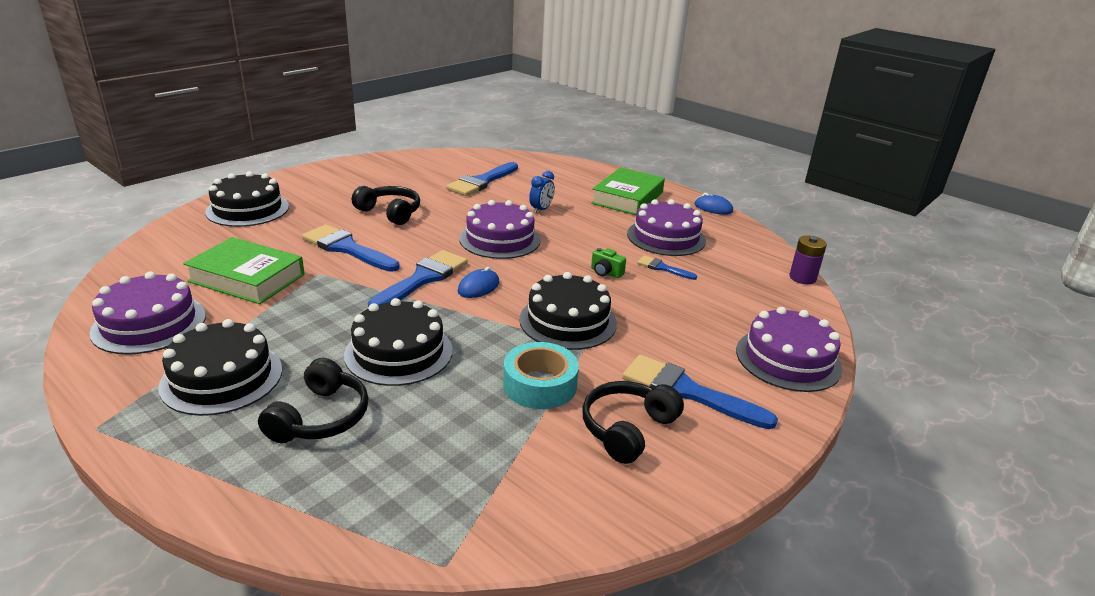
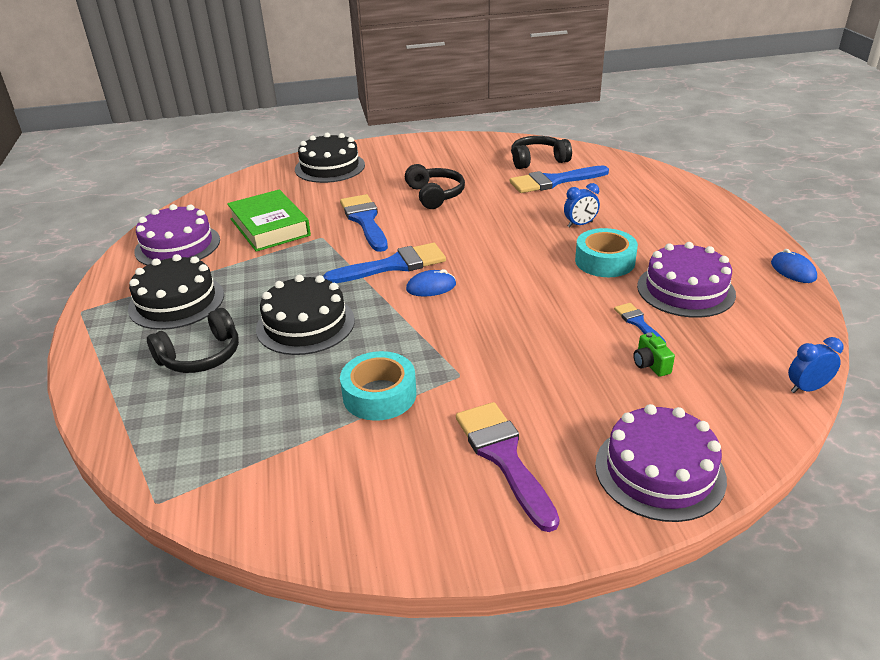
camera: 40 degrees right, 5 degrees up
purple cake [459,200,541,259] -> none
black cake [519,272,617,350] -> none
black headphones [582,381,684,464] -> black headphones moved to [511,136,572,169]
green book [591,167,665,215] -> none
green camera [591,248,626,278] -> green camera moved to [633,332,675,377]
blue brush [622,355,778,429] -> purple brush [456,402,560,532]
purple battery [789,235,827,284] -> blue clock [788,337,844,393]
none -> turquoise tape [575,228,638,277]

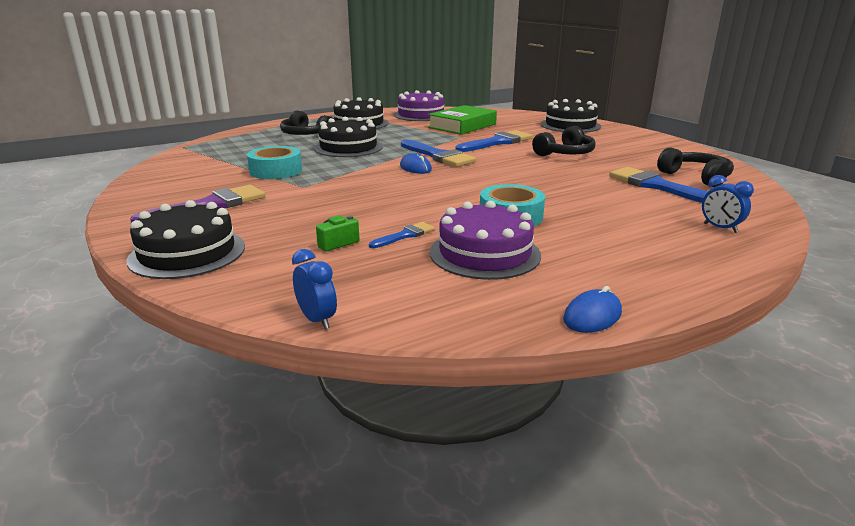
camera: 70 degrees right, 10 degrees down
blue clock [564,183,600,227] -> blue clock moved to [702,175,754,233]
purple cake [595,404,727,522] -> black cake [127,200,245,279]

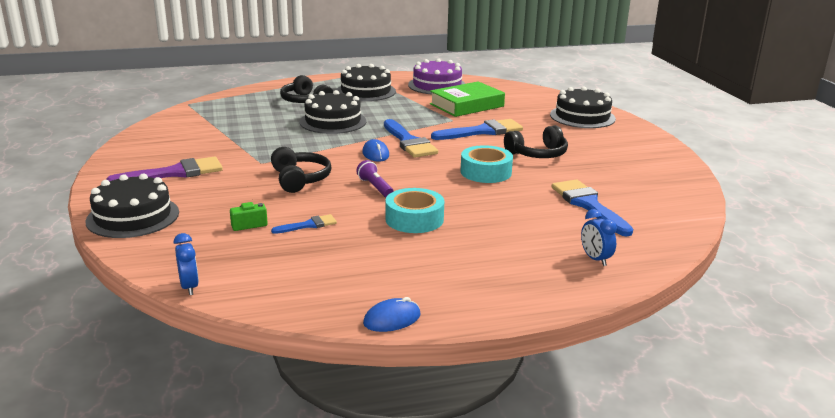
camera: 15 degrees right, 0 degrees up
turquoise tape [247,146,302,179] -> turquoise tape moved to [460,145,513,183]
purple cake [430,201,541,280] -> none
black headphones [657,148,734,187] -> black headphones moved to [271,147,332,193]
none -> purple flashlight [356,160,394,197]

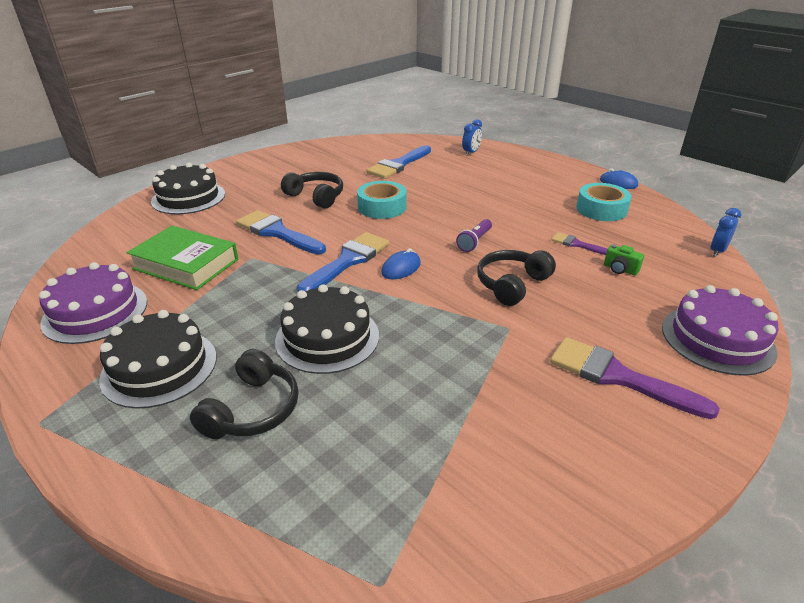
camera: 120 degrees left, 10 degrees up
black cake [85,173,179,238] -> purple cake [662,285,779,376]
blue brush [271,214,337,234] -> purple brush [551,232,607,255]
turquoise tape [385,188,444,233] -> turquoise tape moved to [576,183,632,221]

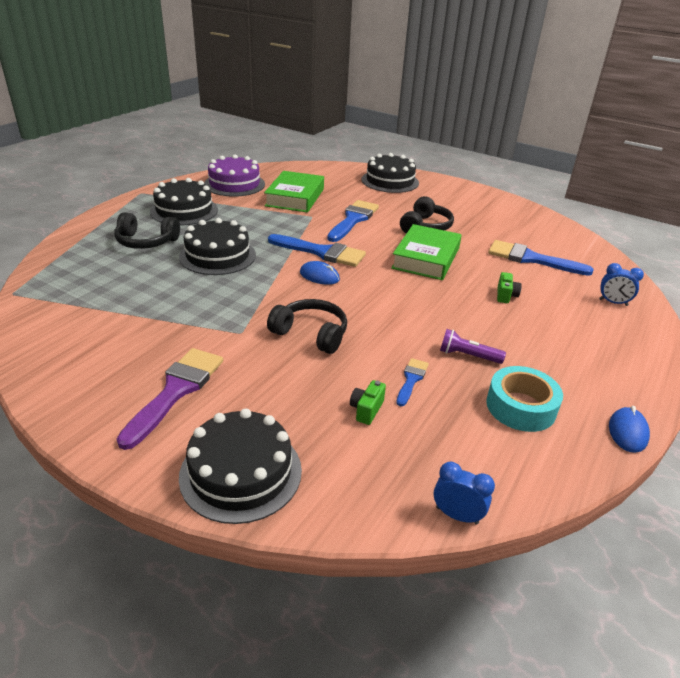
camera: 75 degrees right, 0 degrees up
turquoise tape [357,181,406,219] -> green book [391,224,462,280]
purple flashlight [456,219,492,252] -> purple flashlight moved to [440,329,506,364]
purple brush [551,232,607,255] -> blue brush [396,358,429,406]
purple cake [662,285,779,376] -> black cake [179,408,302,524]
none -> green camera [497,272,522,303]

